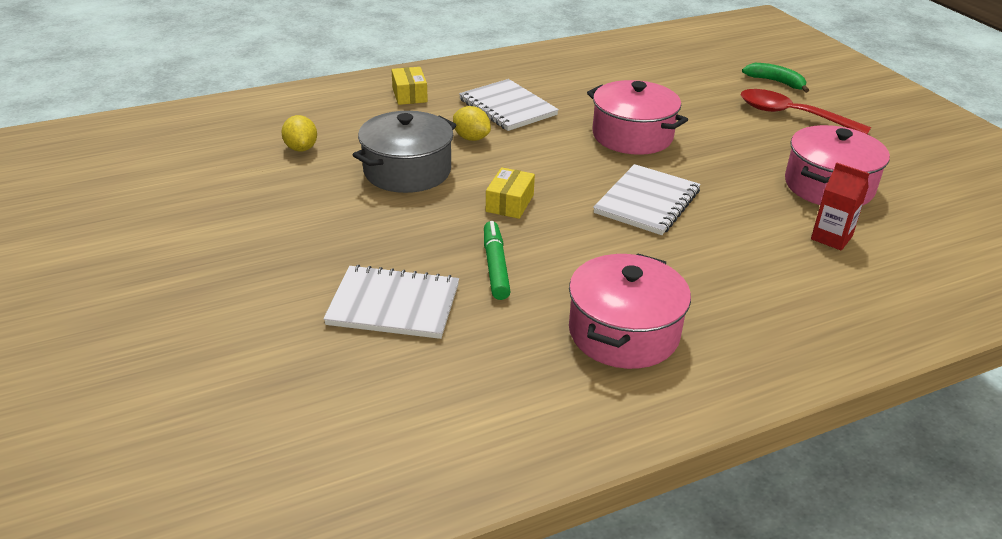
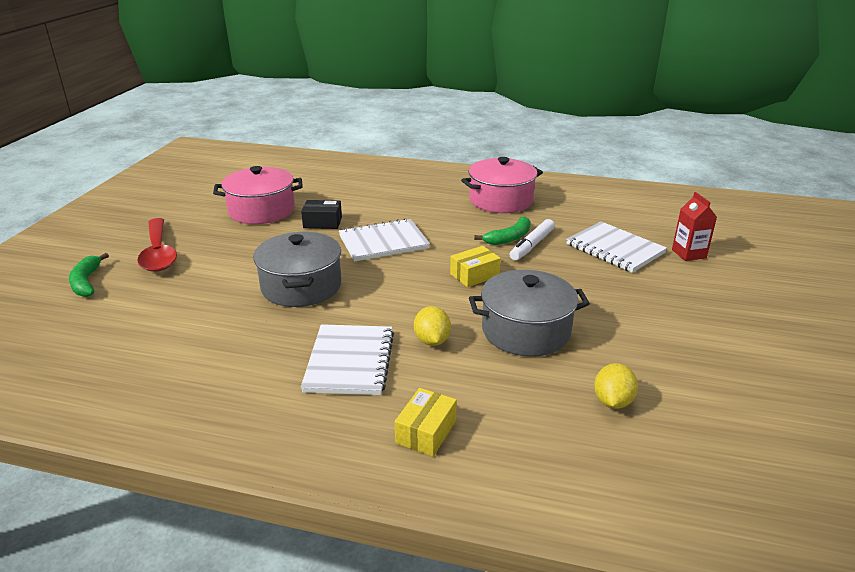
camera: 140 degrees left, 5 degrees down
green marker [484,221,511,300] -> white marker [510,219,555,260]
pink pot [587,80,688,155] -> grey pot [253,232,341,307]
red carton [811,162,870,250] -> red carton moved to [672,192,717,261]
none -> black box [301,200,342,229]
none -> green banana [474,217,531,245]

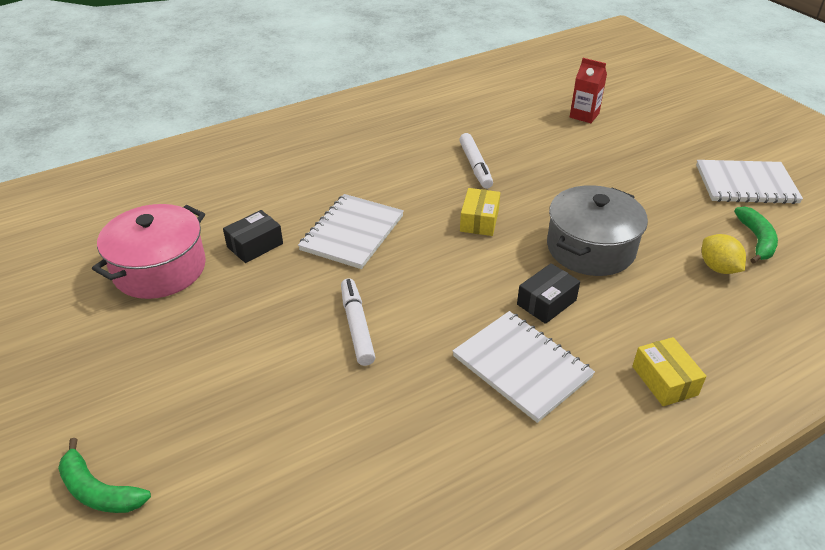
camera: 45 degrees left, 10 degrees up
red spoon [137,218,177,272] -> none
grey pot [253,232,341,307] -> white marker [341,278,375,366]
yellow lemon [414,306,451,346] -> black box [517,263,580,324]
pink pot [461,157,543,213] -> none
green banana [474,217,531,245] -> green banana moved to [734,207,778,264]
white notebook [566,222,667,273] -> white notebook moved to [696,160,803,204]

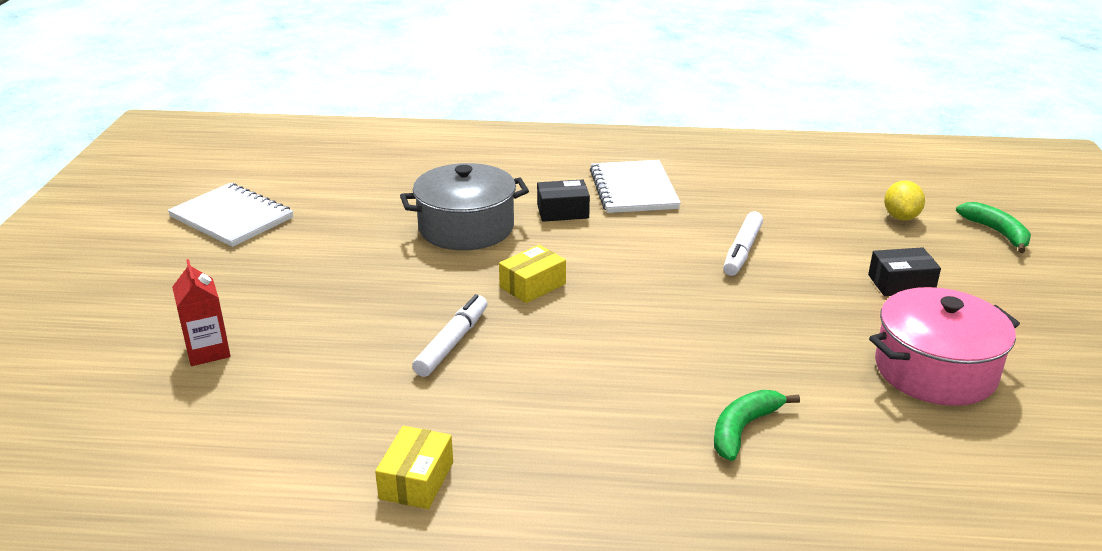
camera: 145 degrees left, 10 degrees down
black box [223,210,283,263] -> black box moved to [868,247,941,296]
white notebook [298,194,404,269] -> none
yellow box [632,337,706,406] -> yellow box moved to [375,426,453,509]
yellow lemon [702,234,746,274] -> yellow lemon moved to [884,181,925,220]
green banana [734,207,778,264] -> green banana moved to [714,390,800,461]

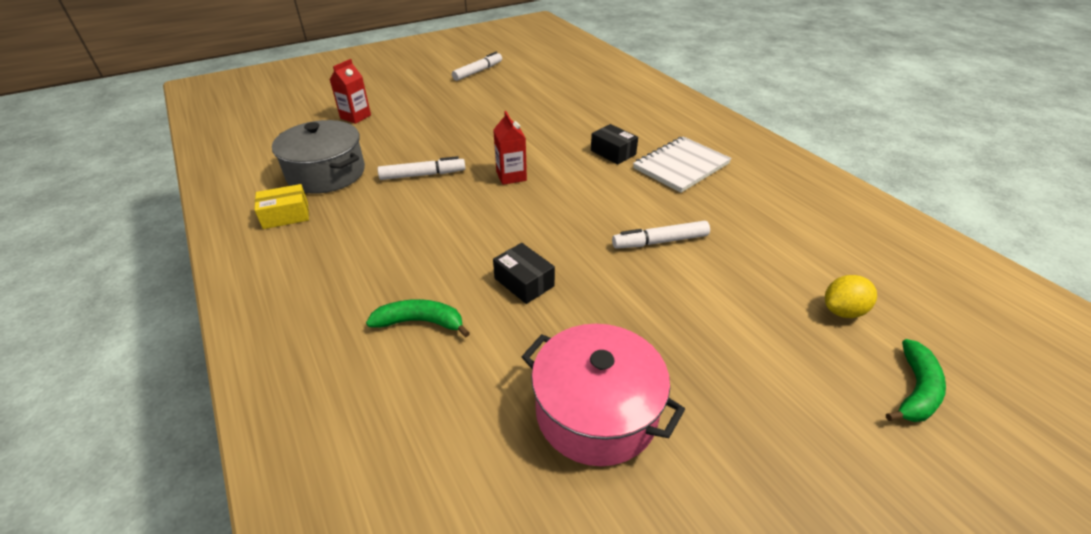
camera: 55 degrees right, 10 degrees up
white notebook [168,183,293,247] -> white marker [452,52,502,81]
grey pot [400,163,529,250] -> grey pot moved to [272,120,365,194]
yellow box [499,245,566,303] -> red carton [493,111,527,185]
black box [868,247,941,296] -> black box moved to [493,243,555,304]

